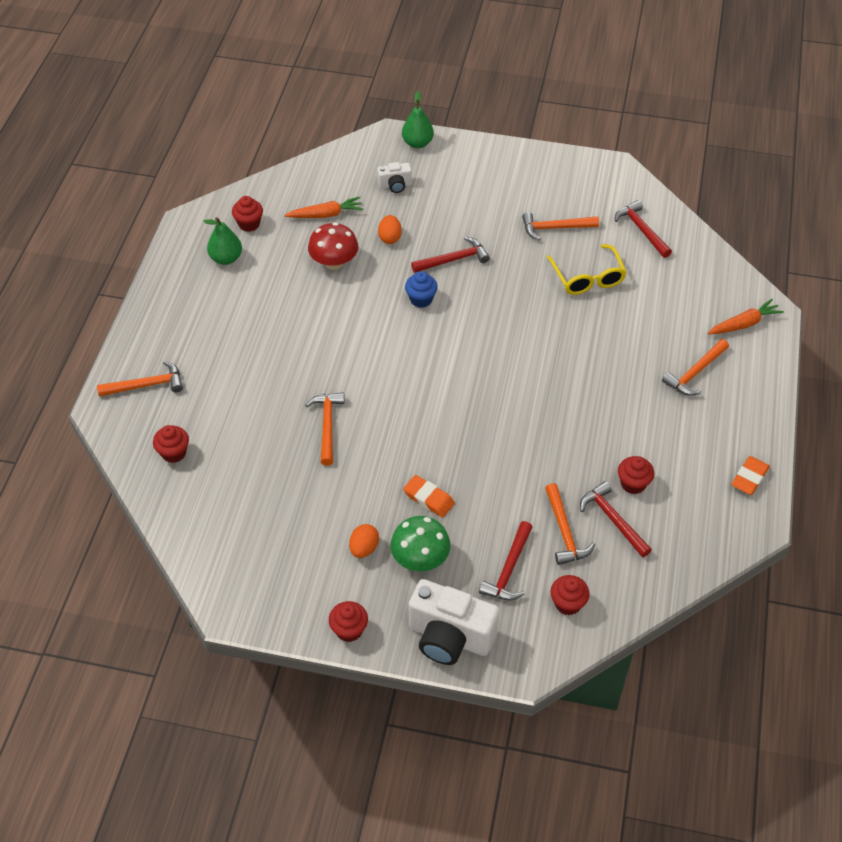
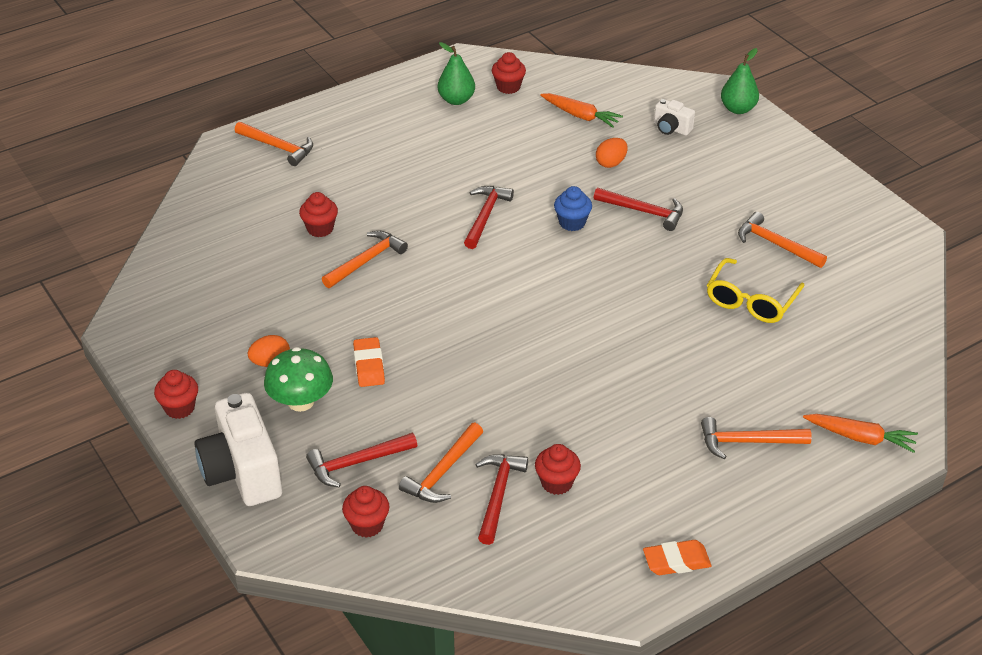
camera: 45 degrees right, 10 degrees down
red cupcake [153,425,189,463] -> red cupcake moved to [299,192,338,237]
red mushroom [308,222,359,270] -> none
red hammer [615,200,672,258] -> red hammer moved to [464,186,514,249]

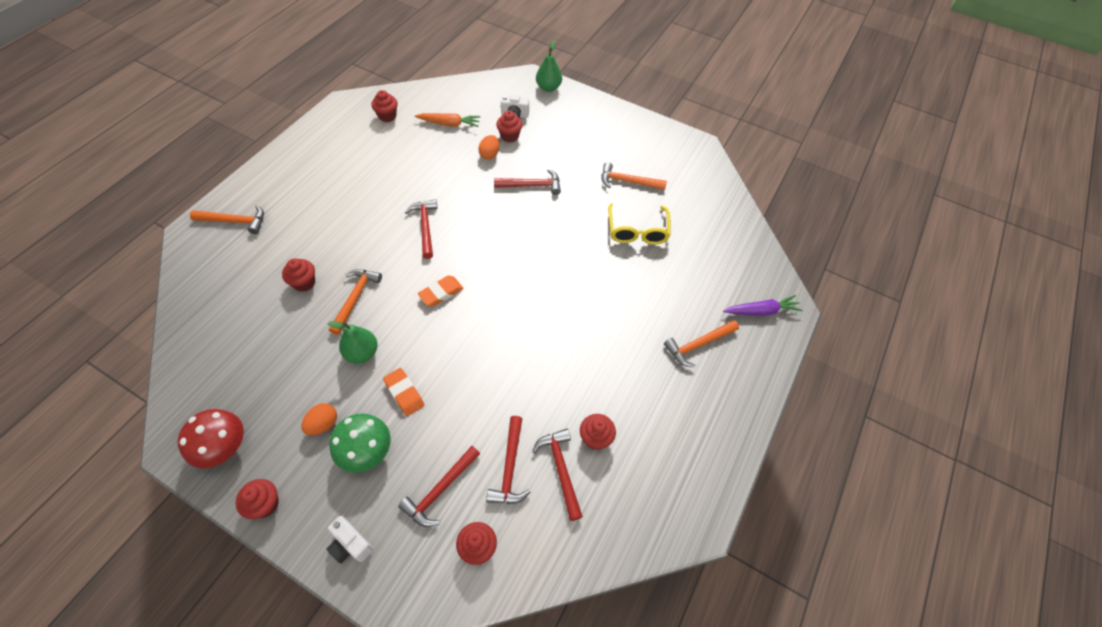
camera: 30 degrees left, 15 degrees up
white camera [194,393,282,506] -> white camera [327,516,373,563], size x0.50
orange hammer [399,423,483,503] -> red hammer [486,416,531,504]
green pear [438,42,475,105] -> green pear moved to [327,321,378,364]
blue cupcake [554,186,592,231] -> none
orange eraser [643,540,711,575] -> orange eraser moved to [418,276,463,307]
orange carrot [803,414,918,453] -> purple carrot [723,295,803,316]
none -> red mushroom [178,409,244,468]
none -> red cupcake [496,111,523,142]

